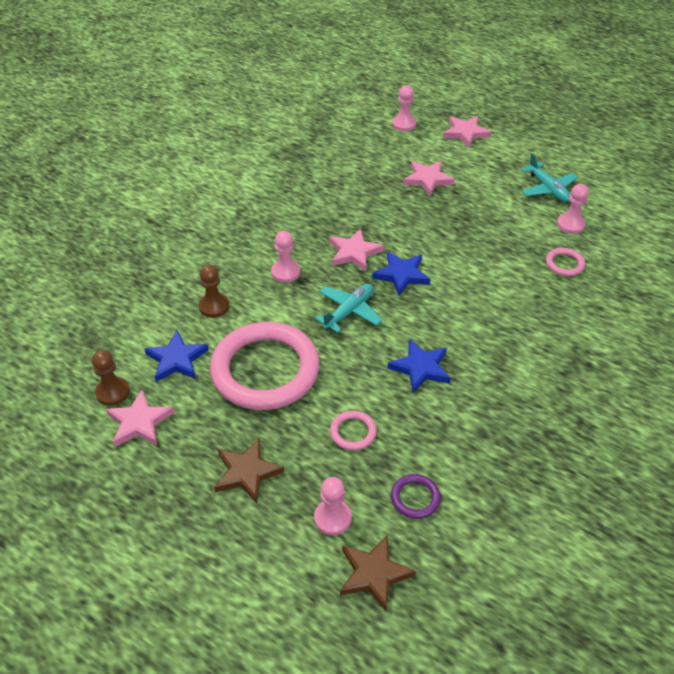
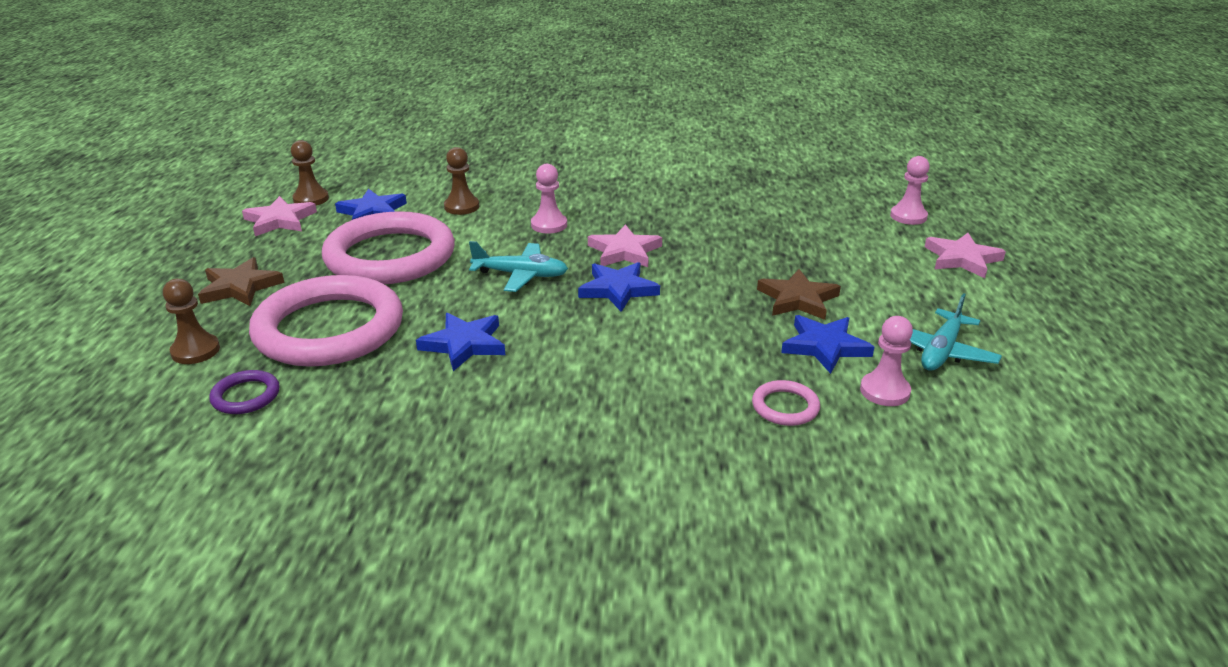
camera: 60 degrees right, 15 degrees down
pink pawn [314,477,352,535] -> brown pawn [163,279,220,364]
pink ring [330,411,377,450] -> pink ring [249,275,403,367], size x2.48
brown star [340,535,416,611] -> brown star moved to [757,269,841,320]
pink star [403,161,455,196] -> none
none -> blue star [781,315,874,374]

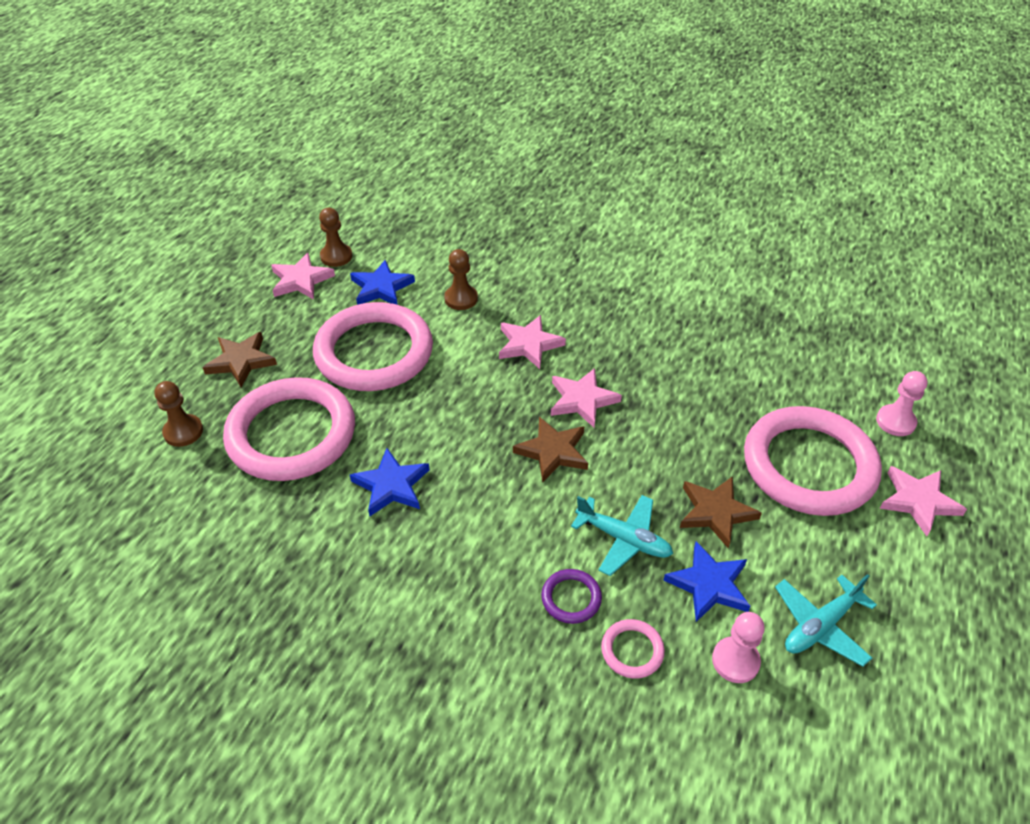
camera: 20 degrees right, 15 degrees up
purple ring [209,370,279,414] -> purple ring moved to [541,569,602,624]
turquoise plane [469,241,568,292] -> turquoise plane moved to [571,495,673,576]
pink pawn [531,164,567,233] -> pink star [499,315,566,369]
blue star [578,262,660,312] -> brown star [513,417,588,483]
none -> pink ring [744,406,882,516]

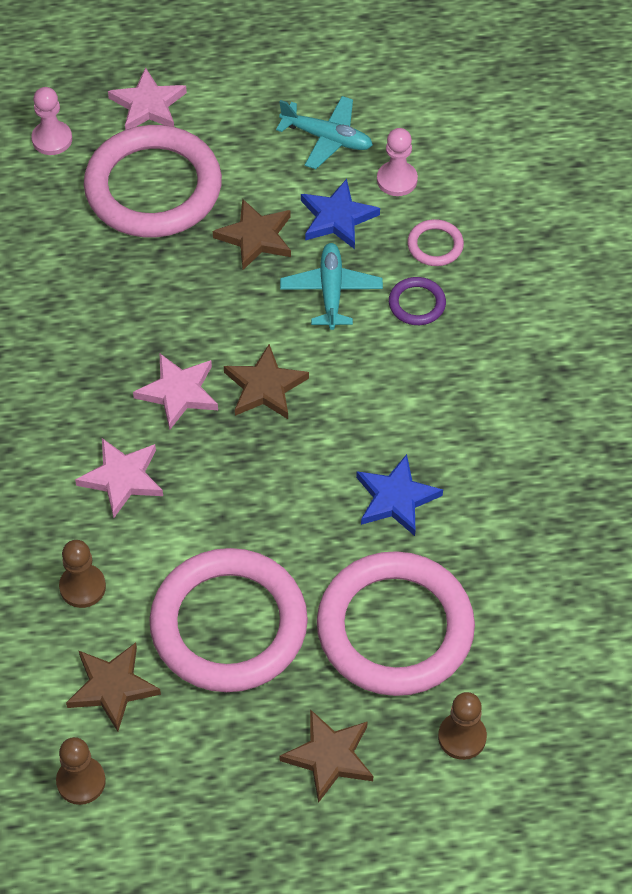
camera: 120 degrees left, 10 degrees up
pink star [271,253,335,300] -> none
blue star [350,260,415,305] -> brown star [66,643,161,732]

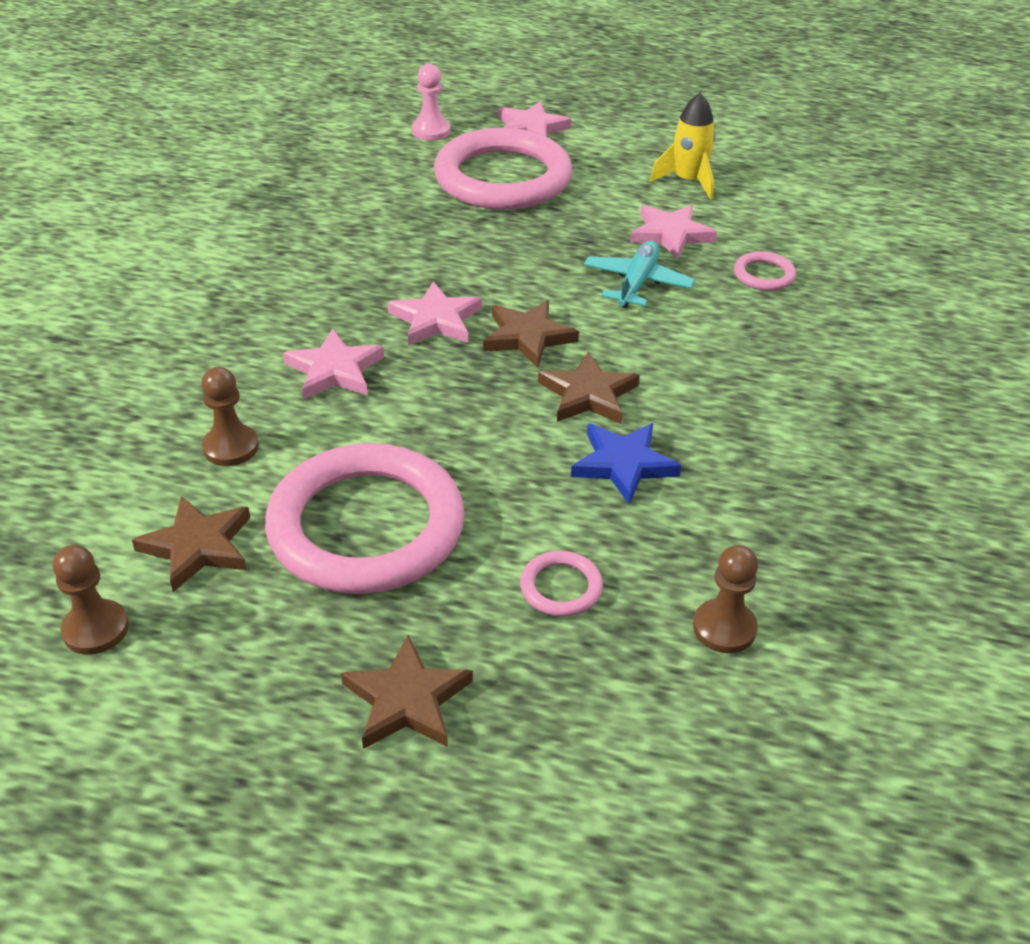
camera: 20 degrees right, 15 degrees down
brown star [213,199,291,270] -> brown star moved to [538,351,640,424]
turquoise plane [276,96,373,169] -> yellow rocket [650,93,716,200]
blue star [301,179,380,249] -> pink star [630,205,717,260]
pink ring [317,551,475,696] -> pink ring [520,551,603,617], size x0.40
pink pawn [377,128,418,196] -> none
purple ring [389,277,446,325] -> none
brown pawn [438,692,487,760] -> brown pawn moved to [693,545,758,653]

